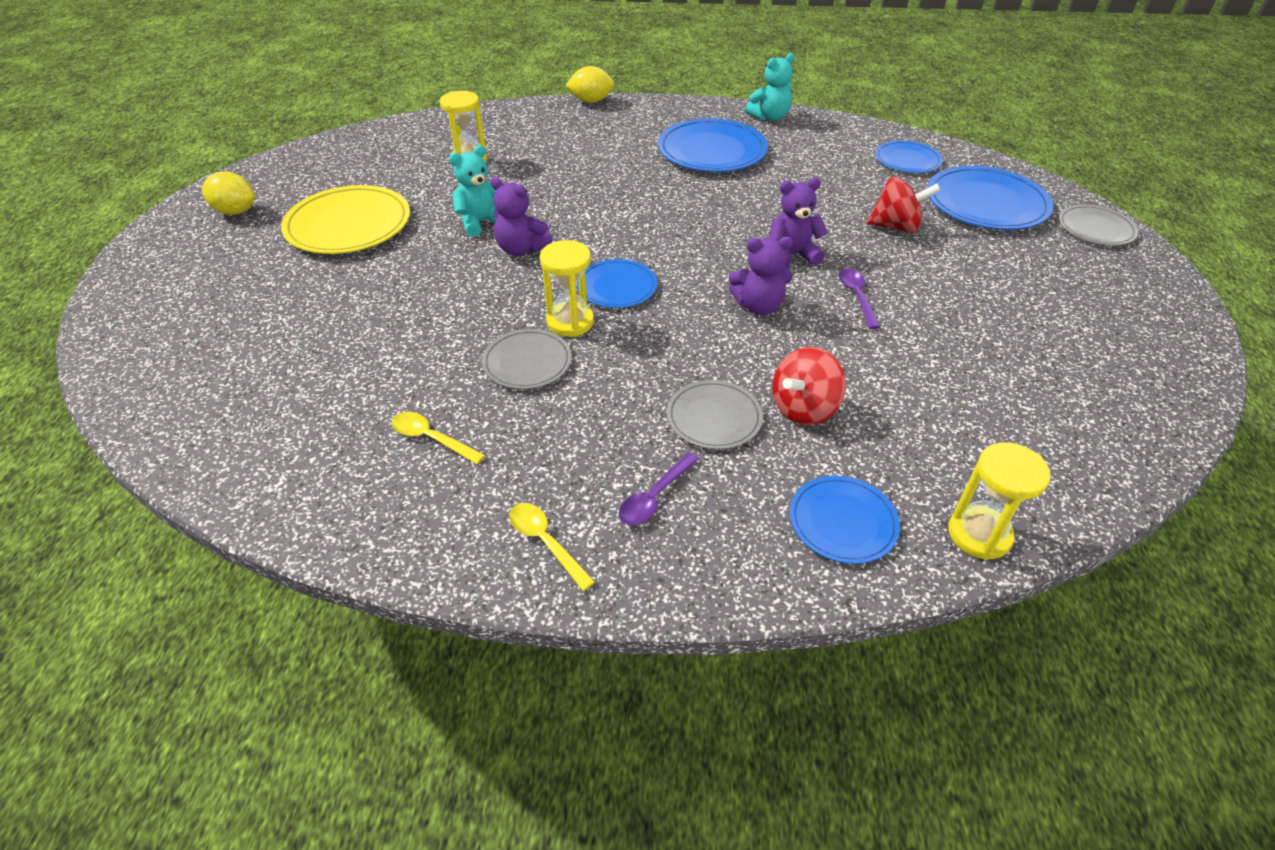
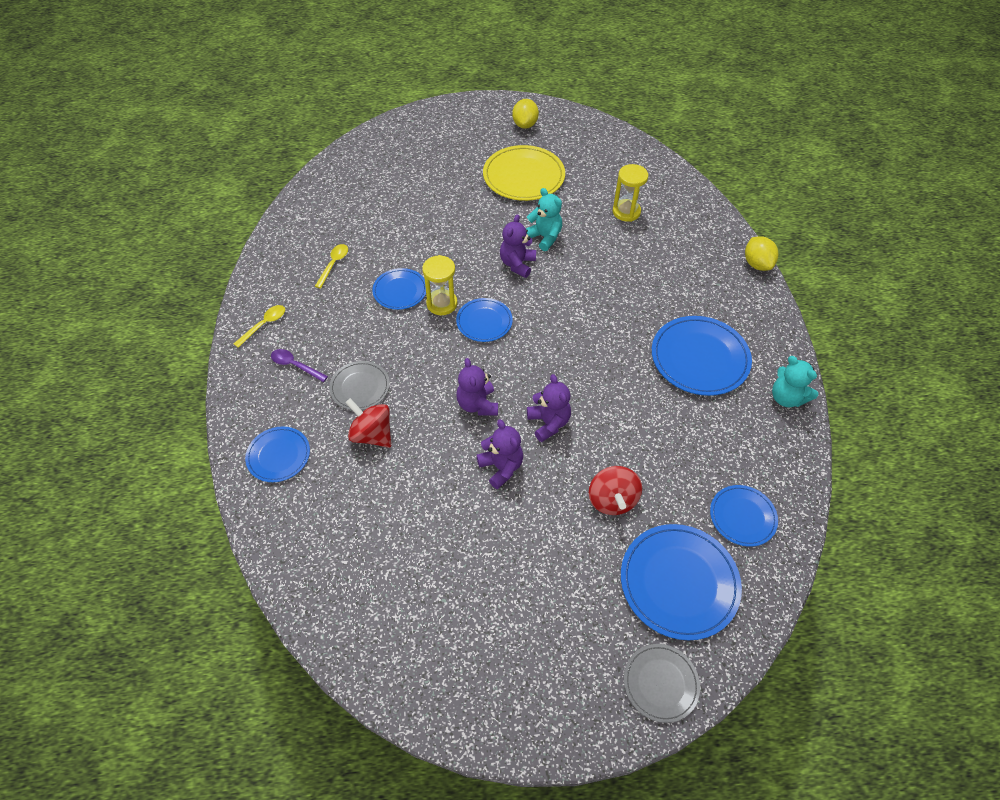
camera: 80 degrees right, 10 degrees up
grey plate [482,329,572,389] -> blue plate [372,268,426,310]
purple spoon [839,268,880,329] -> purple teddy bear [476,419,523,489]
yellow hourglass [948,442,1051,560] -> none

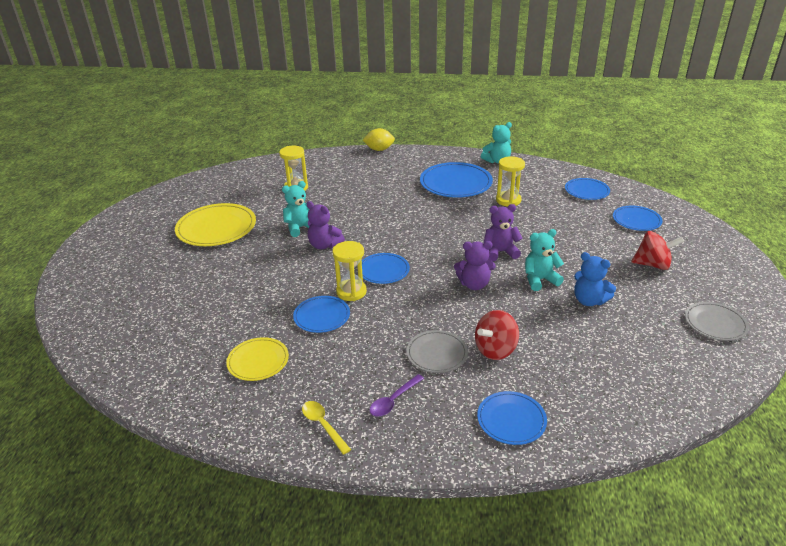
camera: 75 degrees left, 20 degrees down
yellow spoon [315,244,348,288] -> yellow plate [226,337,289,381]
purple teddy bear [476,419,523,489] -> turquoise teddy bear [525,229,564,291]
yellow lemon [512,99,539,129] -> none
red spinning top [589,466,642,515] -> red spinning top moved to [631,231,684,270]
blue plate [621,524,742,640] -> blue plate [613,206,662,231], size x0.59
grey plate [624,644,700,723] -> grey plate moved to [685,302,749,341]
none -> yellow hourglass [496,156,525,207]
none -> blue teddy bear [574,252,616,306]

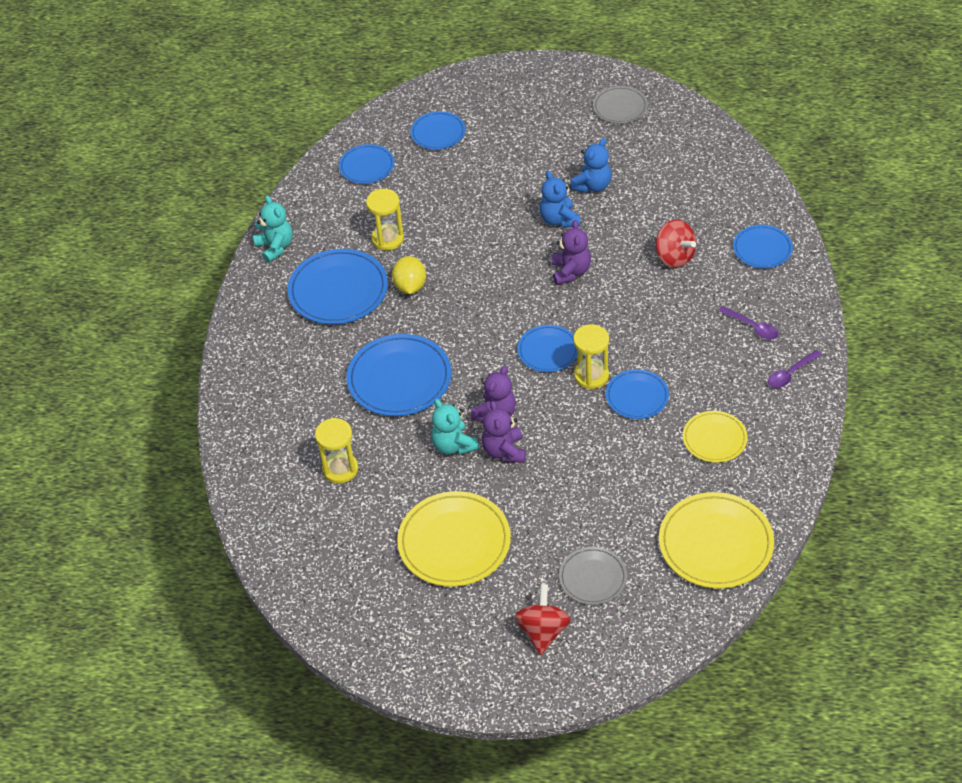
camera: 90 degrees left, 15 degrees up
yellow spoon [302,401,351,455] -> purple spoon [768,350,822,388]
yellow lemon [363,128,395,151] -> yellow lemon moved to [392,256,426,294]
grey plate [406,330,468,373] -> grey plate moved to [559,547,627,605]
purple teddy bear [484,204,523,261] -> purple teddy bear moved to [482,401,526,463]
turquoise teddy bear [525,229,564,291] -> blue teddy bear [539,171,580,228]
red spinning top [631,231,684,270] -> red spinning top moved to [514,584,571,655]
none -> blue plate [346,334,452,416]
none -> yellow plate [659,492,774,588]

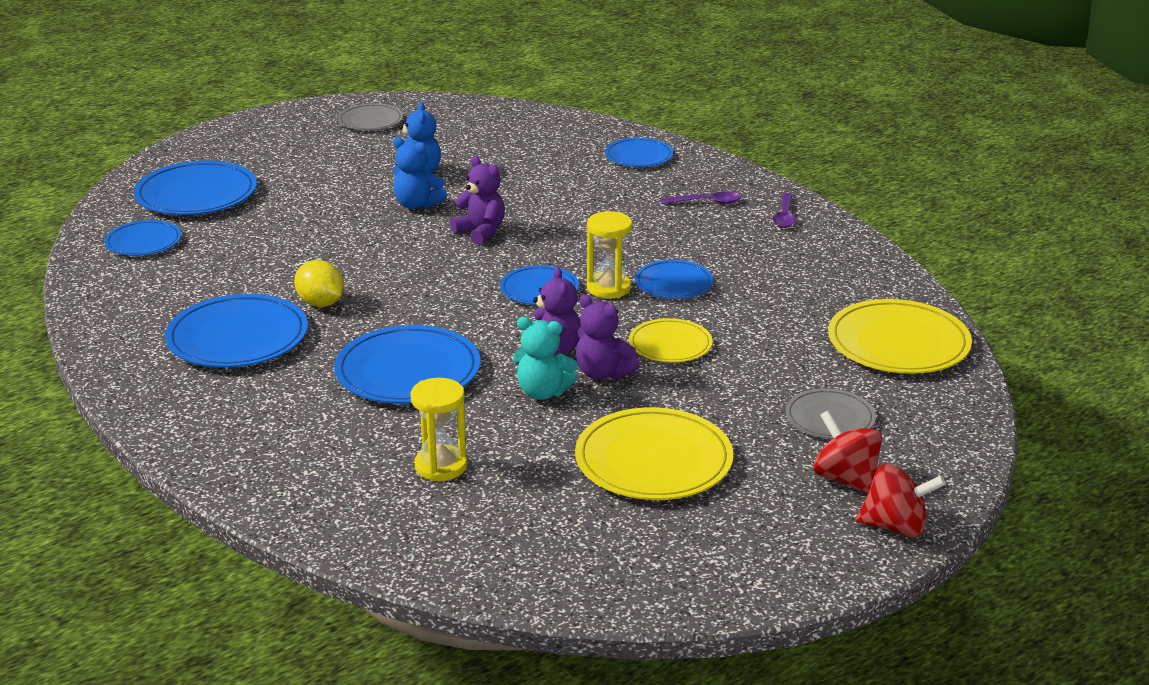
camera: 45 degrees left, 20 degrees down
turquoise teddy bear [253,196,293,263] -> none
yellow hourglass [366,189,404,251] -> none
blue plate [411,111,465,150] -> blue plate [134,161,257,215], size x1.70
red spinning top [656,220,696,268] -> red spinning top moved to [855,463,946,537]
yellow plate [683,411,748,463] -> yellow plate moved to [629,318,712,363]

